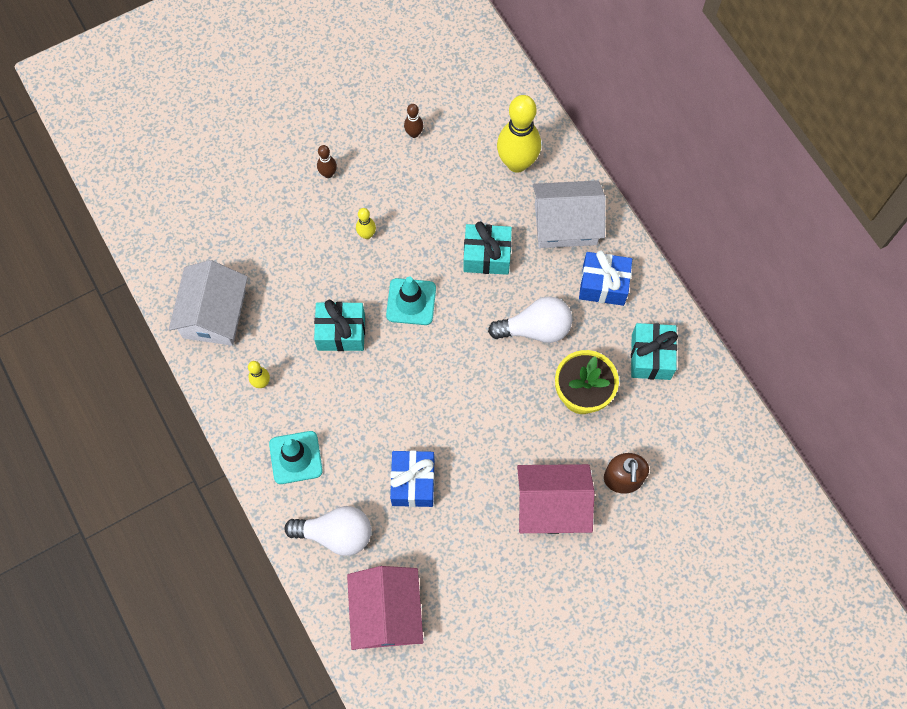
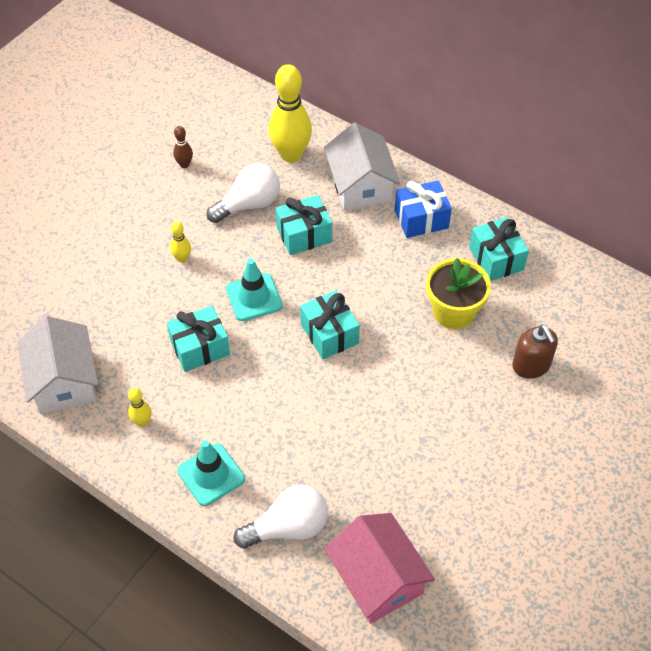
camera: 25 degrees left, 15 degrees down
brown bowling pin [317,145,337,178] -> none
blue gift [390,451,435,507] -> none
white light bulb [488,296,572,343] -> white light bulb moved to [206,163,280,223]
pink house [517,464,595,534] -> none
white house [533,180,605,248] -> white house turned 75 degrees counterclockwise [324,123,400,211]
none -> turquoise gift [300,290,360,359]

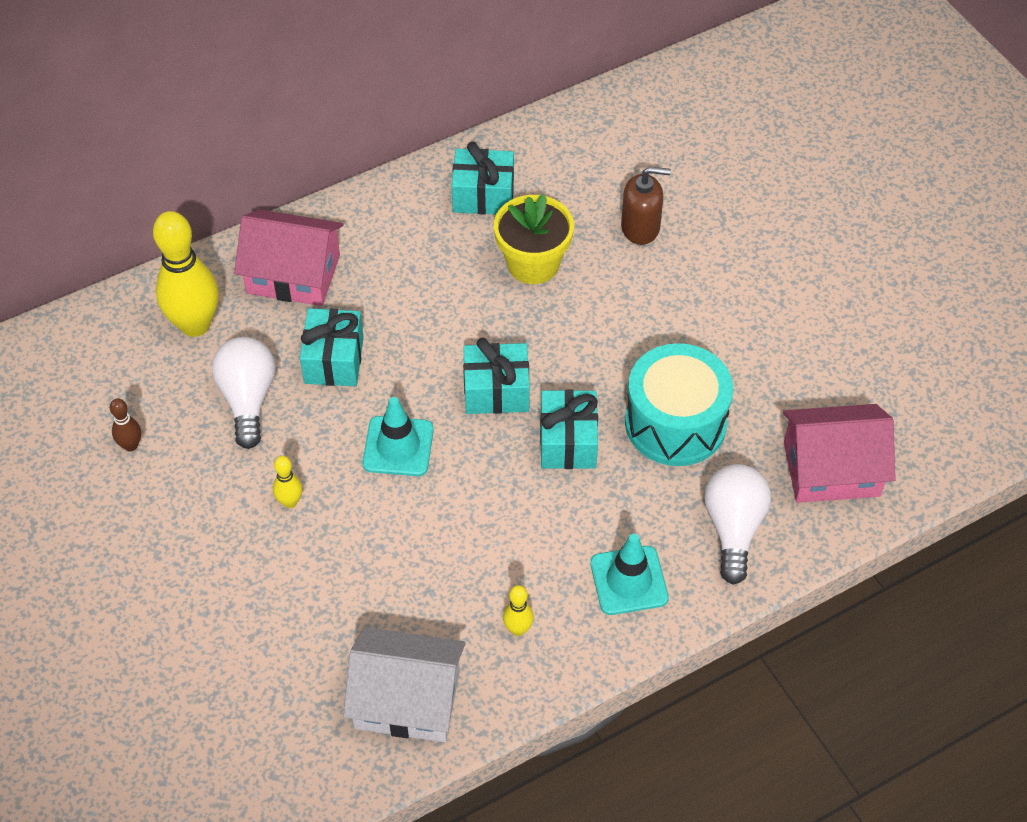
camera: 65 degrees left, 0 degrees up
turquoise gift [167,306,230,372] -> turquoise gift moved to [540,389,598,469]
white house [324,123,400,211] -> pink house [234,209,343,306]
blue gift [395,180,452,238] -> none
none -> turquoise drum [625,343,733,466]

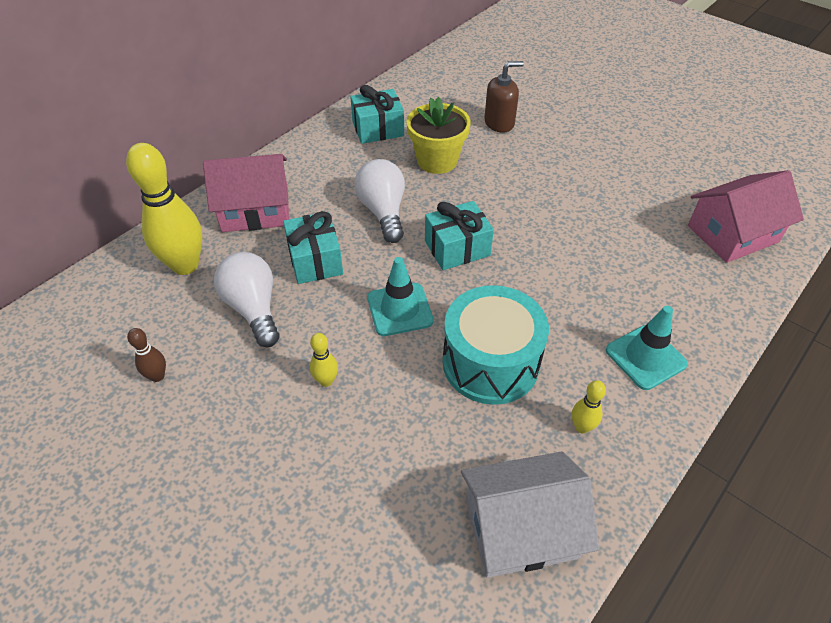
camera: 20 degrees left, 5 degrees down
turquoise gift [540,389,598,469] -> none
turquoise drum [625,343,733,466] -> turquoise drum moved to [443,285,549,405]
white light bulb [704,464,771,585] -> white light bulb moved to [354,159,405,243]

